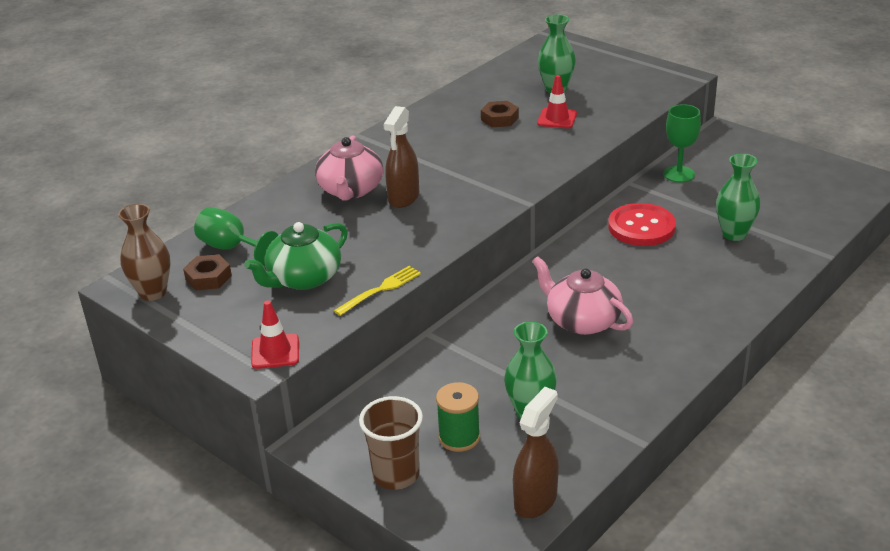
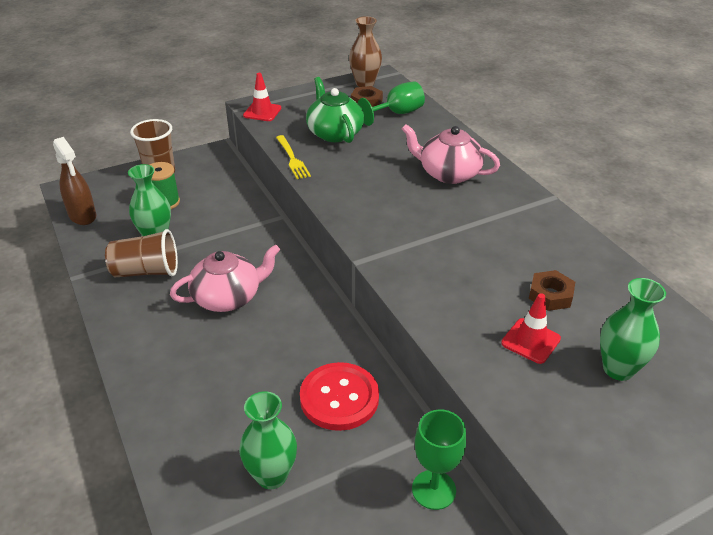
camera: 110 degrees right, 5 degrees up
brown spray bottle [383,106,419,208] -> none
none -> brown cup [105,229,178,277]

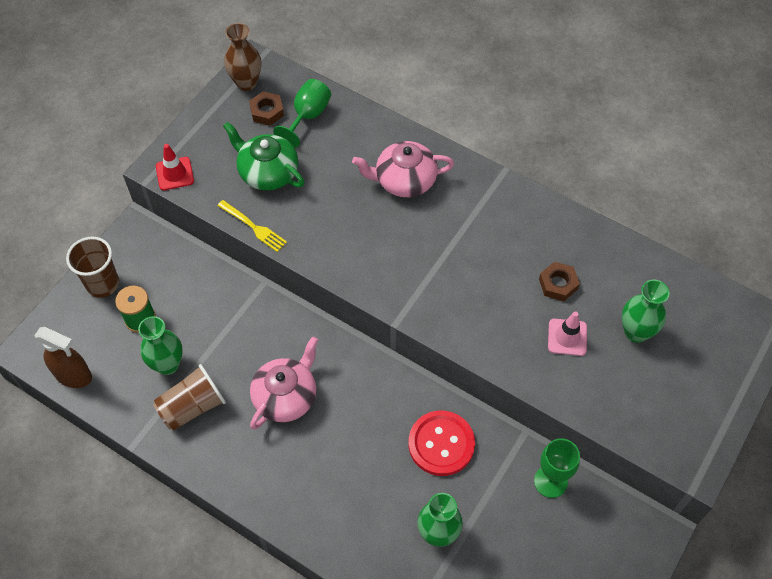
camera: 30 degrees left, 20 degrees up
red traffic cone [501,293,561,364] -> pink traffic cone [548,311,587,356]

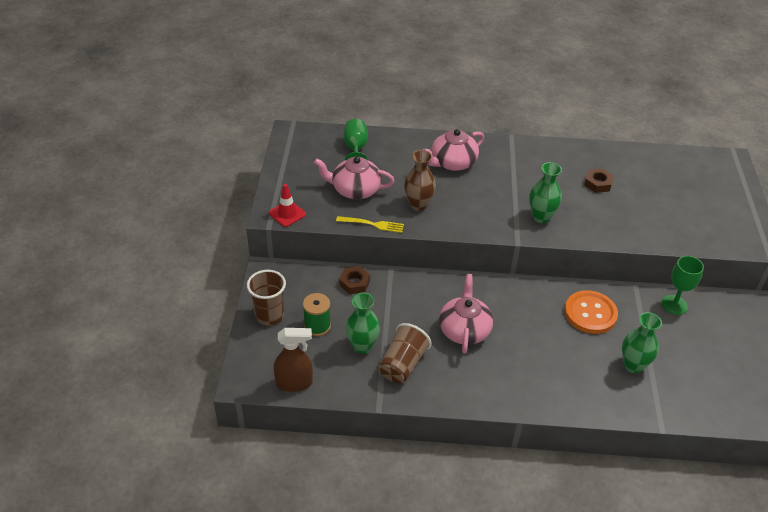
camera: 30 degrees left, 15 degrees down
green teapot [223,122,305,190] -> pink teapot [314,157,395,199]
brown vase [224,23,261,91] -> brown vase moved to [404,150,436,211]
brown nut [249,91,284,126] -> brown nut moved to [339,266,370,294]
red button [409,411,475,476] -> orange button [564,290,618,334]
pink traffic cone [548,311,587,356] -> none
green vase [622,280,670,343] -> green vase moved to [529,162,562,223]

